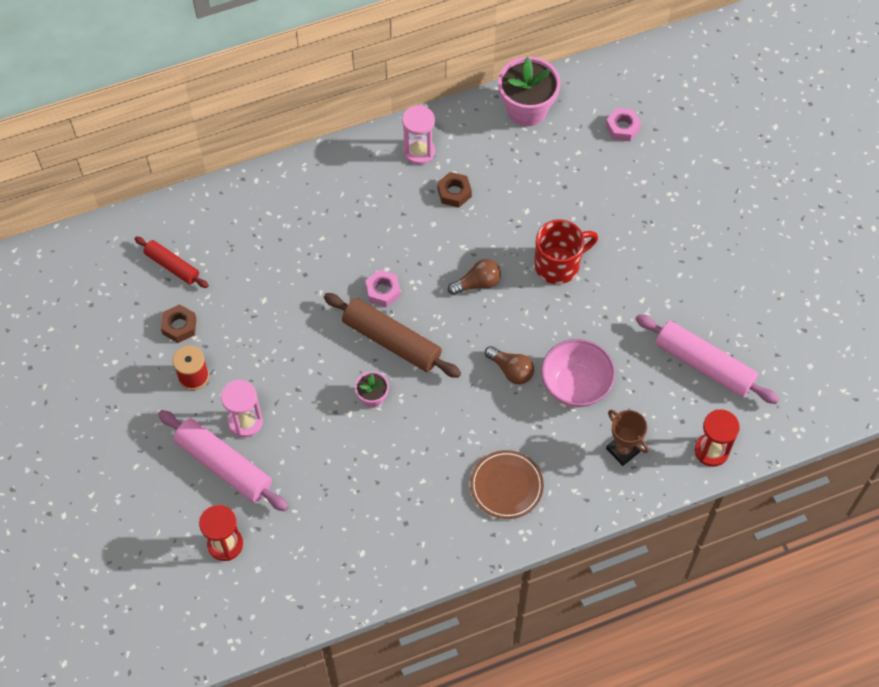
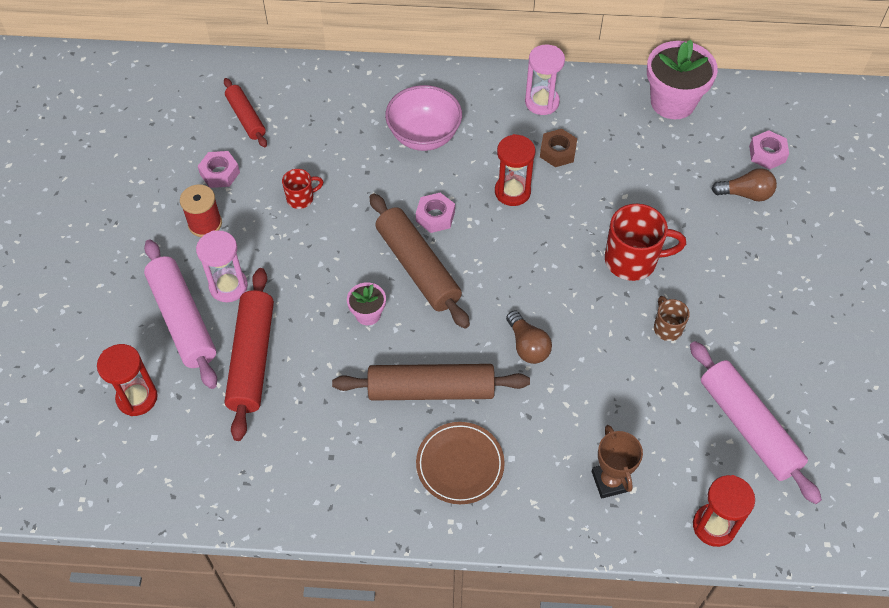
camera: 25 degrees right, 5 degrees down
brown nut [161,304,196,343] -> pink nut [198,151,240,188]
brown light bulb [448,259,501,295] -> brown light bulb moved to [712,168,777,201]
pink bowl [541,339,615,407] -> pink bowl moved to [385,85,462,151]
none -> red rolling pin [224,268,274,441]
none -> red mug [282,169,323,209]
none -> brown rolling pin [332,364,530,401]
none -> red hourglass [495,134,535,206]
none -> brown mug [654,296,690,341]

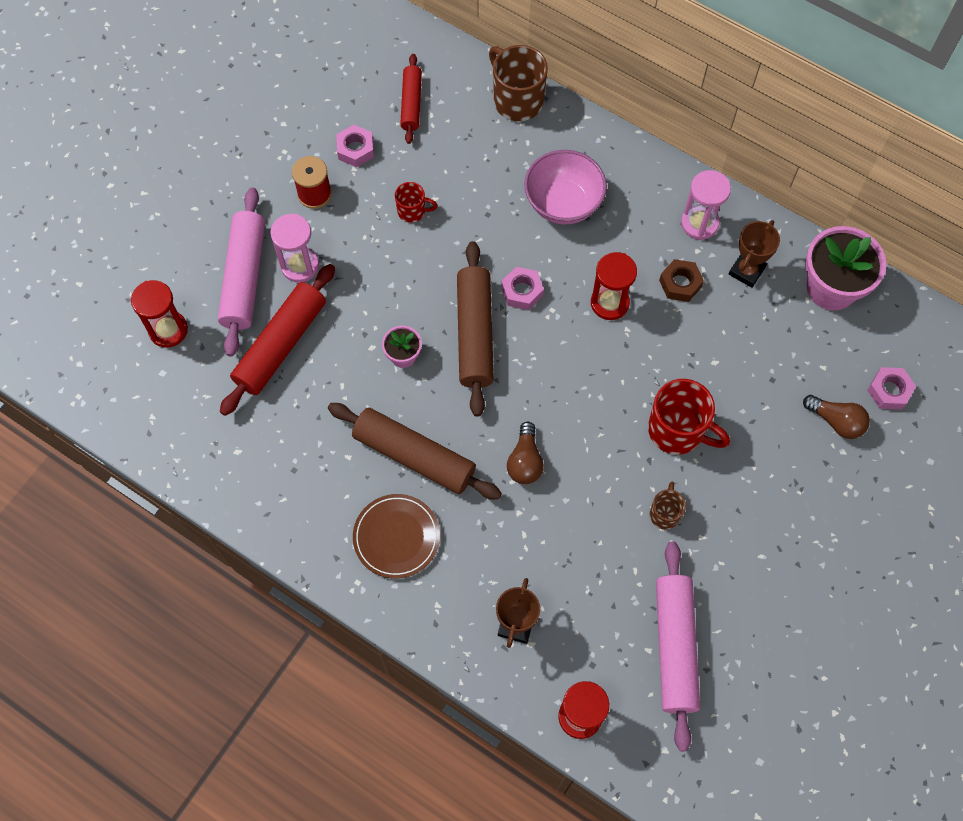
camera: 30 degrees right, 10 degrees up
none -> brown mug [489,45,548,121]
none -> brown trophy [729,220,780,288]

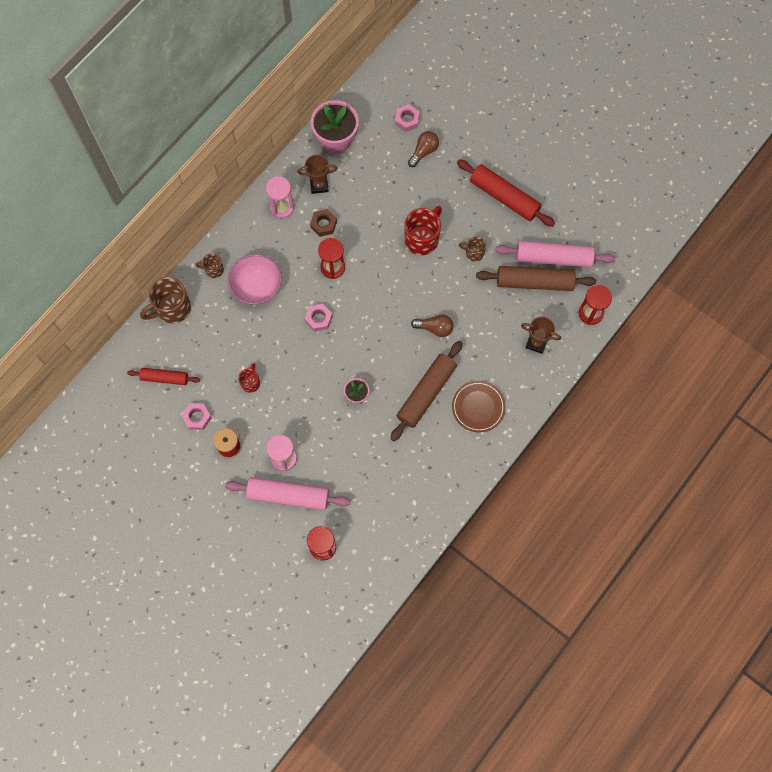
camera: 85 degrees left, 5 degrees up
red rolling pin [220,264,335,416] -> red rolling pin moved to [457,159,555,227]
brown rolling pin [457,241,494,417] -> brown rolling pin moved to [476,266,597,291]
brown trophy [729,220,780,288] -> brown trophy turned 45 degrees counterclockwise [297,155,338,194]
none -> brown mug [195,253,224,278]

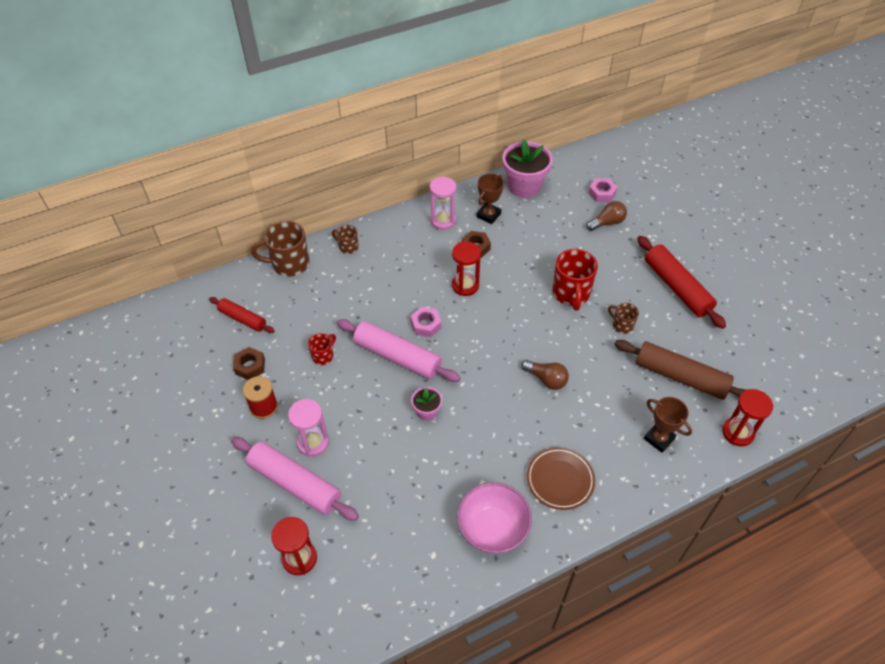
camera: 25 degrees right, 20 degrees down
pink nut [182,403,211,430] -> brown nut [233,347,265,380]
pink bowl [228,254,282,305] -> pink bowl moved to [457,482,532,554]
brown trophy [297,155,338,194] -> brown trophy turned 75 degrees counterclockwise [476,173,504,224]
brown rolling pin [390,341,462,441] -> none
red mug [404,206,442,255] -> red mug turned 120 degrees clockwise [553,249,598,311]
pink rolling pin [496,241,615,268] -> pink rolling pin moved to [337,319,461,382]

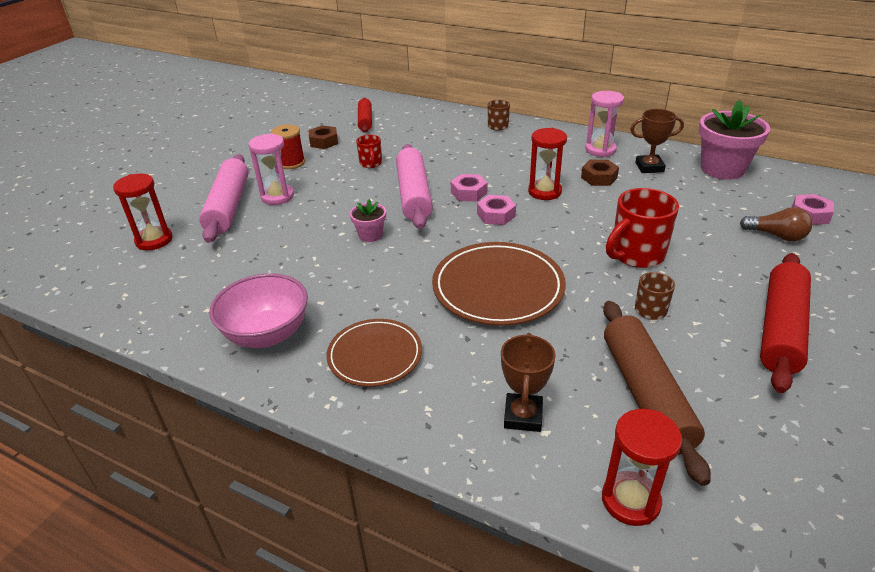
camera: 55 degrees right, 15 degrees down
brown mug [251,221,309,277] -> none
red mug [308,333,336,365] -> red mug turned 75 degrees clockwise [356,135,382,168]
brown light bulb [521,360,569,390] -> brown plate [432,242,566,326]
none -> pink nut [477,195,516,225]

